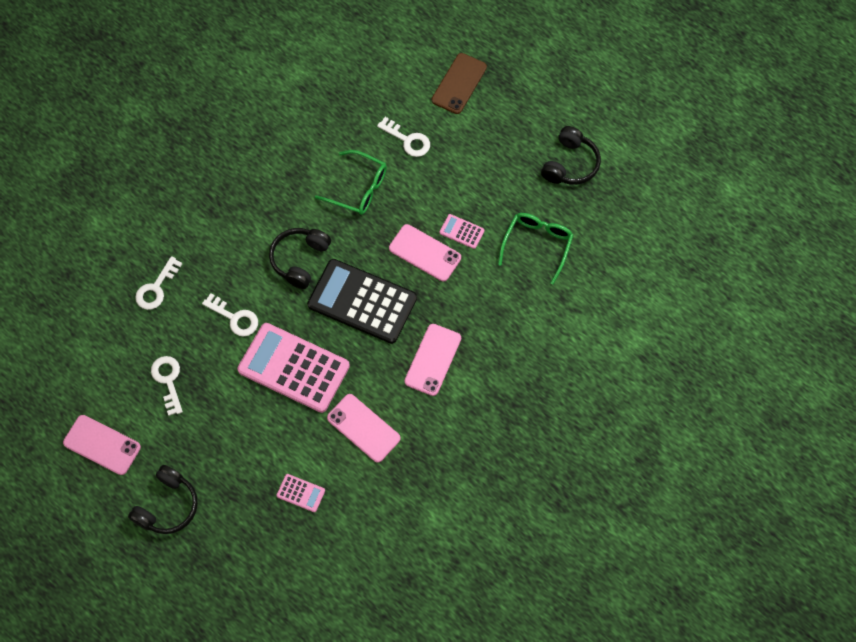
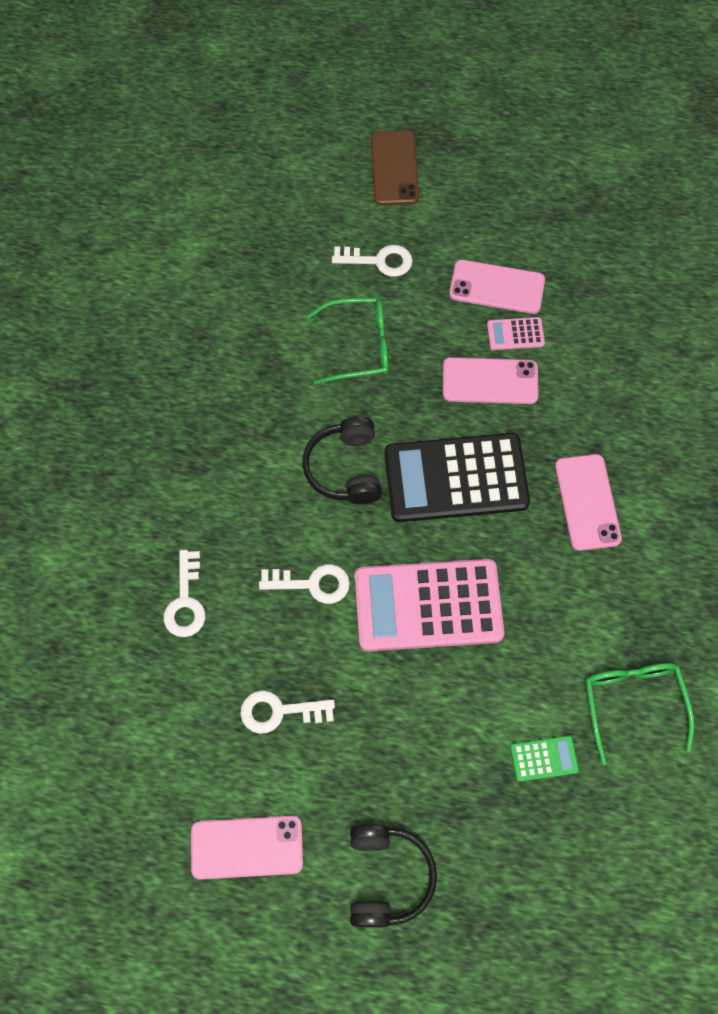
camera: 30 degrees left, 0 degrees up
white key [151,356,183,416] -> white key turned 45 degrees counterclockwise [240,690,335,734]
pink calculator [276,474,325,512] -> green calculator [510,735,579,782]
pink phone [327,394,401,462] -> pink phone moved to [449,260,545,314]
green glasses [498,213,573,284] -> green glasses moved to [585,663,695,765]
black headphones [541,126,601,185] -> none

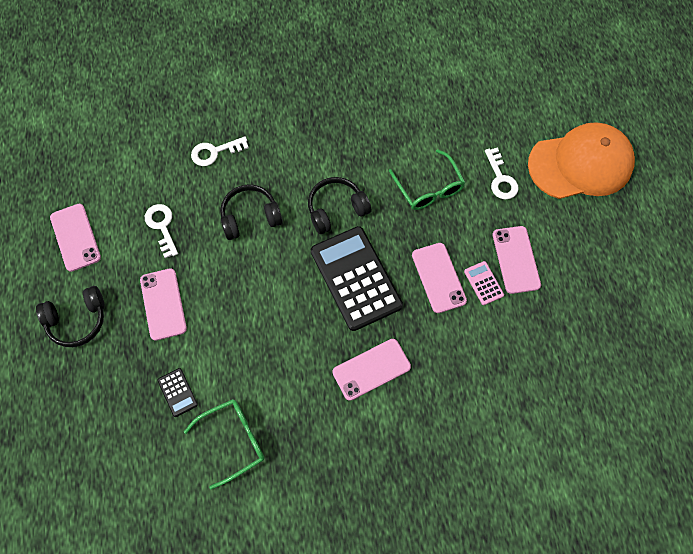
camera: 70 degrees right, 0 degrees up
white key [259,564,350,604] -> black headphones [220,184,283,240]
pink calculator [355,559,504,652] -> none
brown phone [371,130,419,205] -> orange cap [528,122,635,199]
green calculator [510,735,579,782] -> black calculator [157,368,198,417]
none -> pink phone [140,268,187,341]

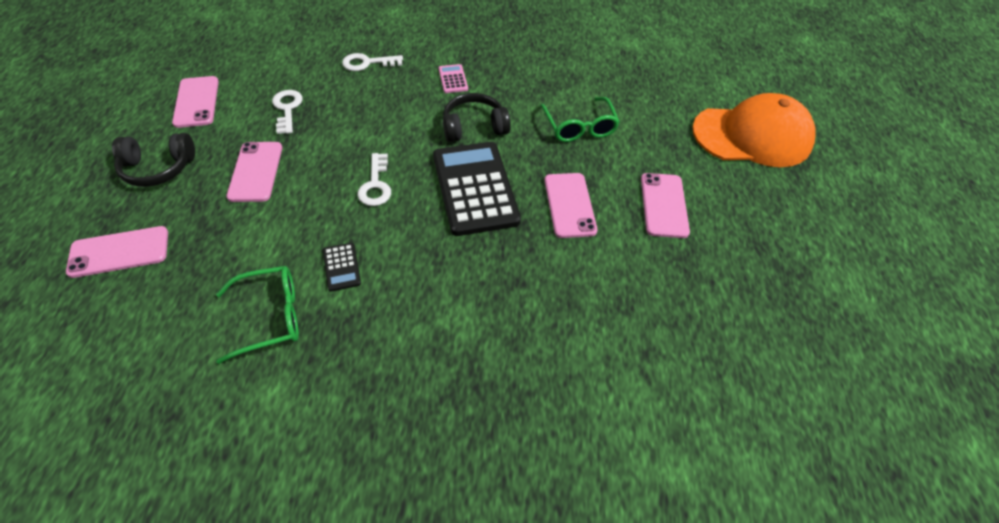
camera: 10 degrees right, 15 degrees down
black calculator [157,368,198,417] -> black calculator moved to [323,243,361,292]
black headphones [220,184,283,240] -> none
pink phone [332,339,411,401] -> pink phone moved to [66,226,168,278]
pink calculator [464,261,504,305] -> pink calculator moved to [438,64,468,93]
white key [485,147,519,199] -> white key moved to [357,153,391,206]

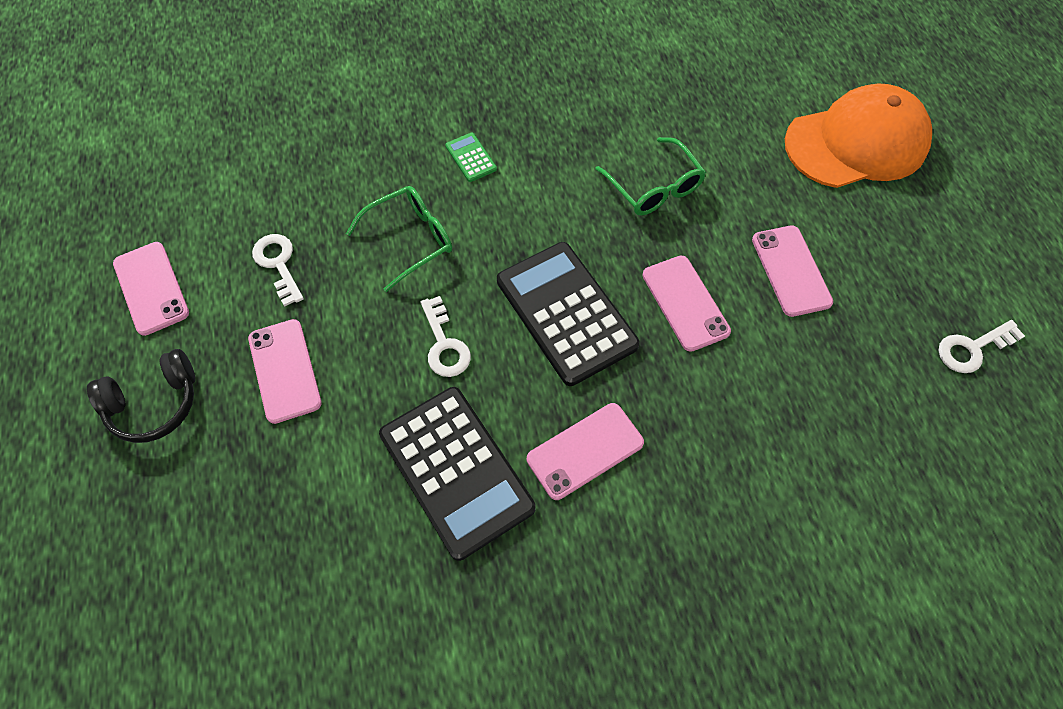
camera: 15 degrees left, 10 degrees up
pink phone [66,226,168,278] -> pink phone moved to [527,403,644,500]
green glasses [216,266,299,364] -> green glasses moved to [346,186,452,292]
black calculator [323,243,361,292] -> black calculator [379,387,536,561], size x2.38
white key [342,53,403,71] -> white key moved to [938,320,1025,373]
pink calculator [438,64,468,93] -> green calculator [445,133,497,182]
black headphones [443,93,511,142] -> none

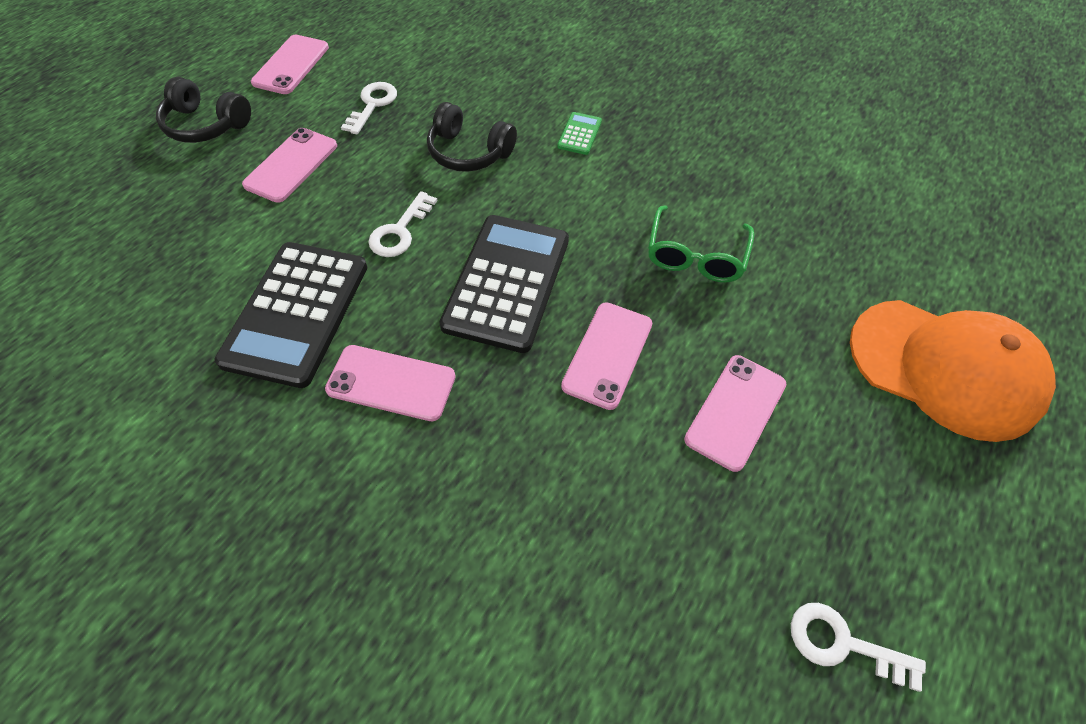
camera: 45 degrees right, 5 degrees down
green glasses [346,186,452,292] -> black headphones [427,102,517,172]

